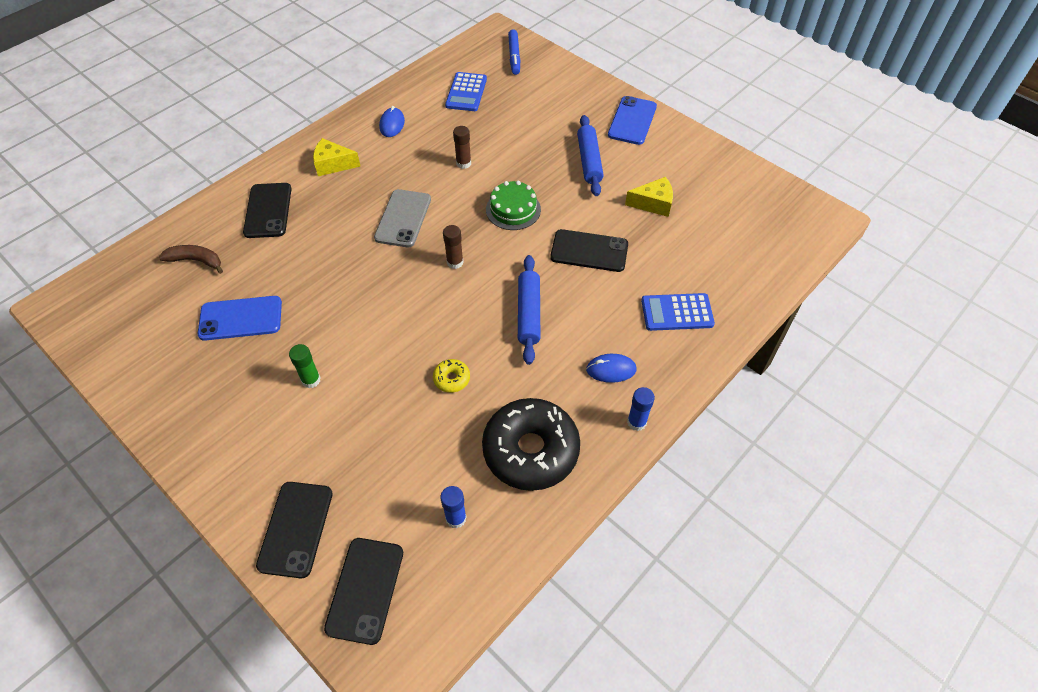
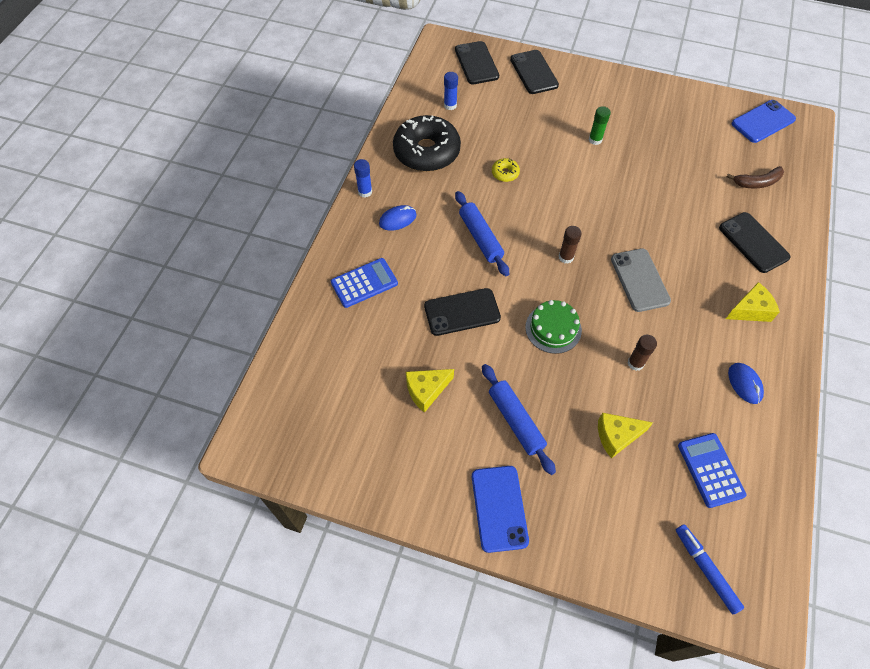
camera: 155 degrees right, 5 degrees up
blue phone [198,296,282,341] -> blue phone moved to [731,100,796,143]
none -> yellow cheese [598,413,653,458]

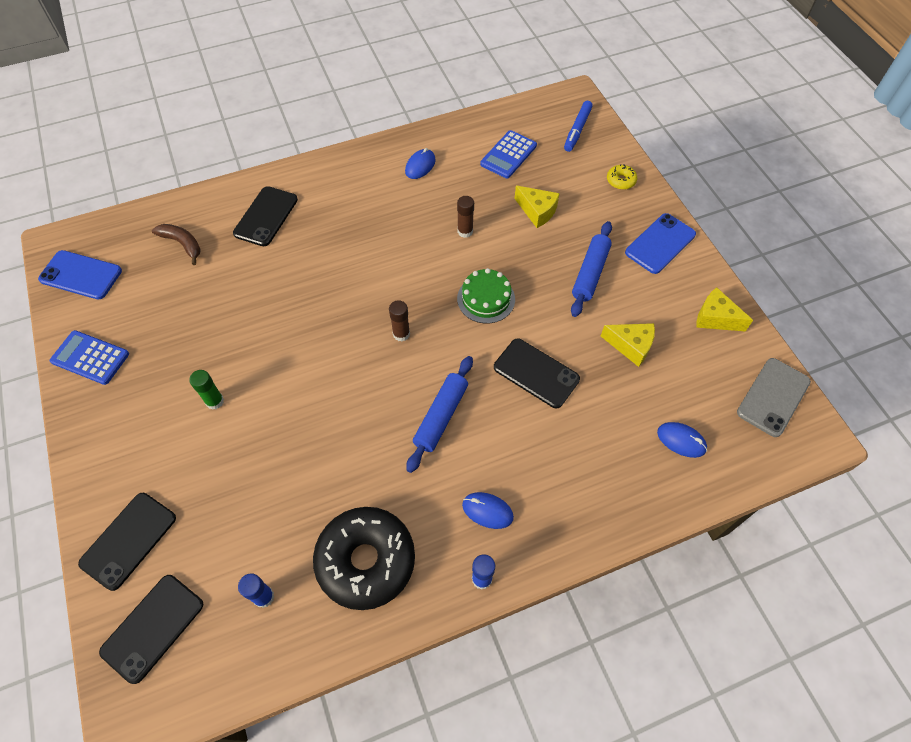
camera: 130 degrees left, 0 degrees up
blue calculator [331,258,398,308] -> blue calculator moved to [50,330,129,385]
yellow donut [492,158,520,182] -> yellow donut moved to [607,164,637,190]
grey phone [611,248,671,312] -> grey phone moved to [737,358,811,437]
yellow cheese [726,282,780,322] -> yellow cheese moved to [697,287,753,332]
none -> blue mouse [657,422,707,458]

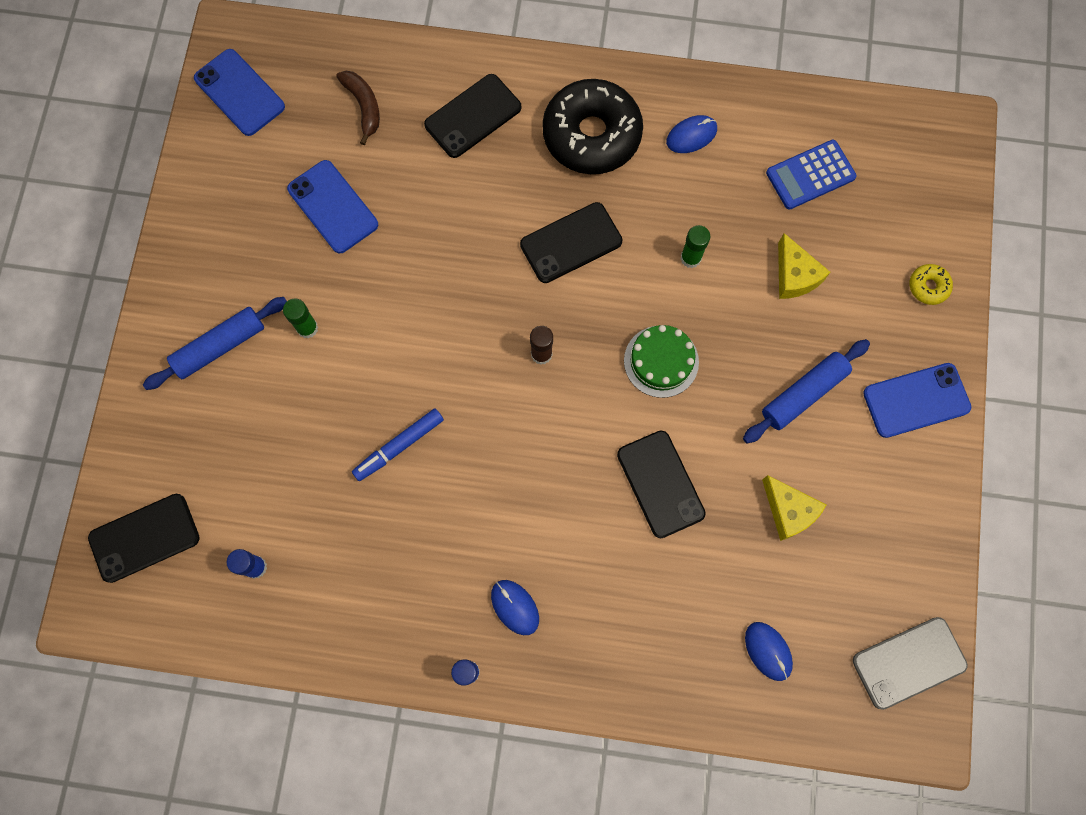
camera: 30 degrees right, 15 degrees up
blue calculator [50,330,129,385] -> none
black phone [78,493,176,591] -> black phone moved to [520,202,622,283]
black donut [313,507,415,610] -> black donut moved to [542,79,643,174]
blue rolling pin [406,356,473,473] -> blue rolling pin moved to [143,297,287,390]
brown glue stick [457,196,474,238] -> green glue stick [681,225,710,268]
blue marker [564,101,593,152] -> blue marker moved to [352,409,444,481]
yellow cheese [697,287,753,332] -> none
none -> blue phone [287,160,378,253]

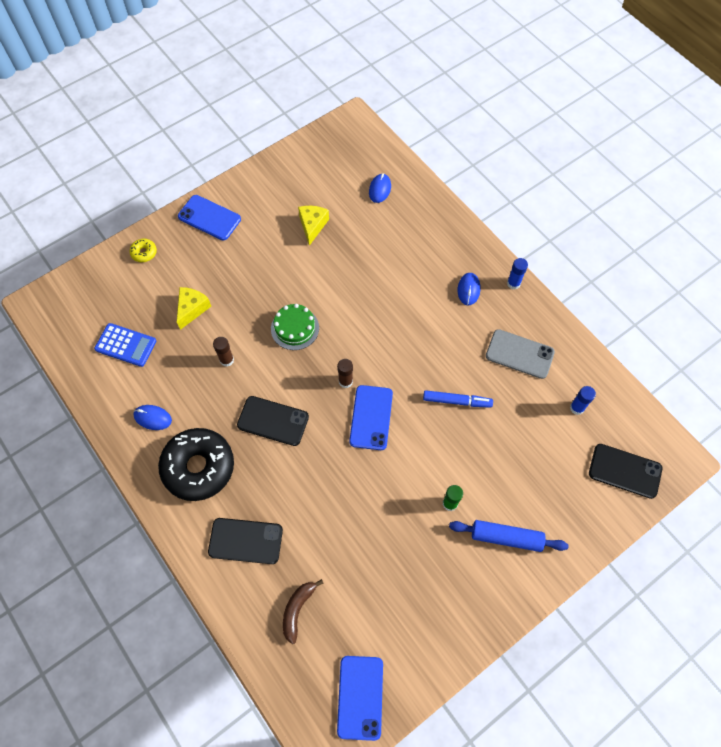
camera: 135 degrees left, 10 degrees down
blue phone [287,160,378,253] -> blue phone moved to [349,385,393,450]
black phone [617,431,706,538] -> none
green glue stick [681,225,710,268] -> brown glue stick [213,337,234,367]
blue rolling pin [743,339,870,443] -> none
grey phone [853,617,968,710] -> grey phone moved to [486,329,555,379]

